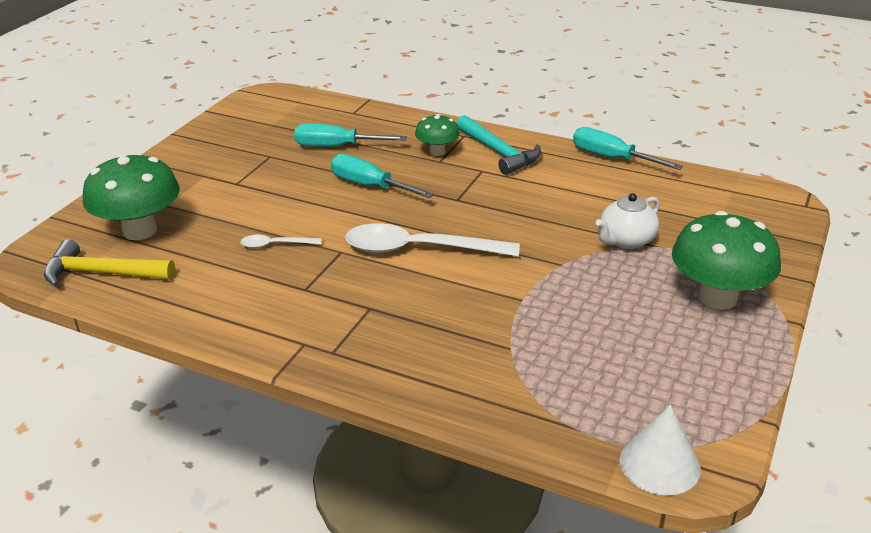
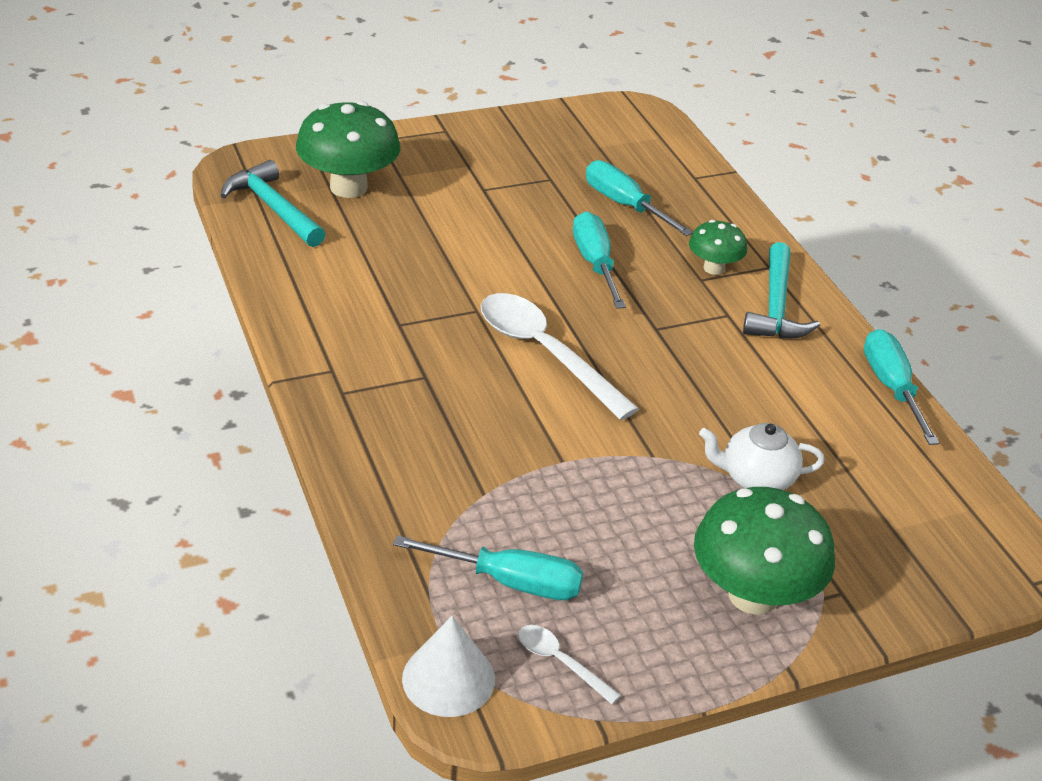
camera: 40 degrees right, 5 degrees up
yellow hammer [44,239,175,287] -> turquoise hammer [221,160,325,247]
white spoon [240,235,321,248] -> white spoon moved to [518,625,621,704]
none -> turquoise screwdriver [393,535,583,600]

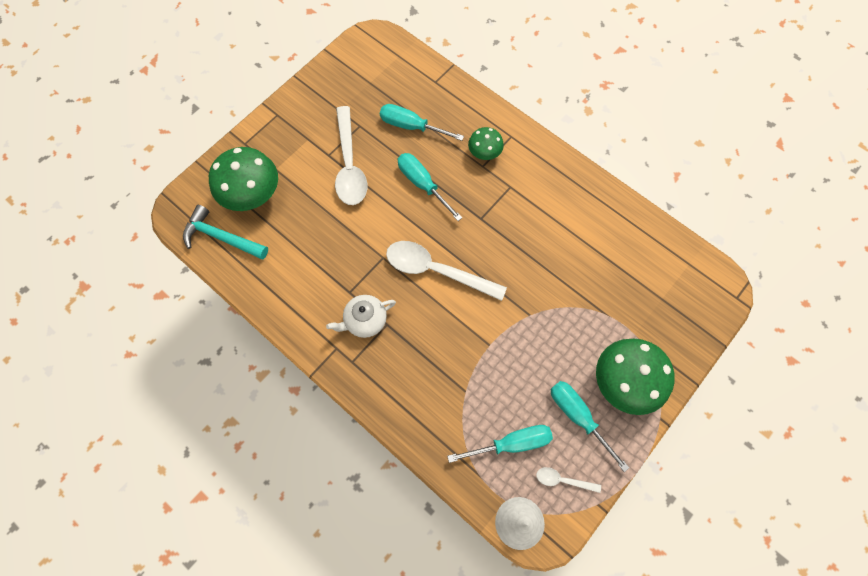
camera: 25 degrees left, 30 degrees up
white teapot [699,423,825,490] -> white teapot moved to [326,295,396,338]
turquoise hammer [743,242,820,339] -> none
turquoise screwdriver [864,329,940,445] -> turquoise screwdriver moved to [551,381,629,472]
none -> white spoon [335,106,367,205]

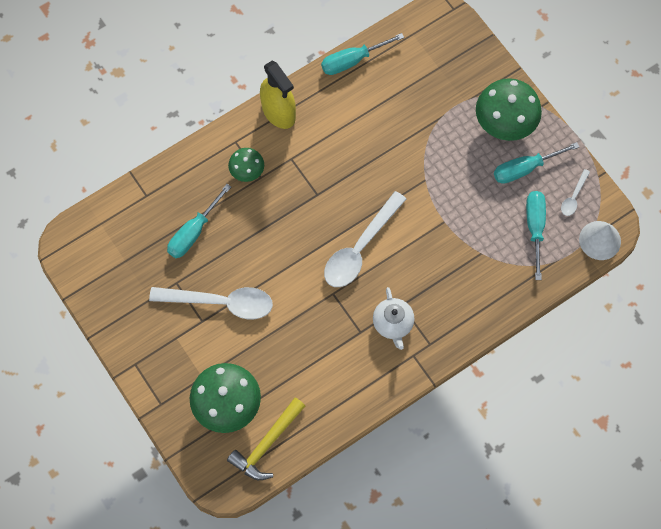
camera: 75 degrees left, 0 degrees up
turquoise hammer [183,205,268,259] -> yellow hammer [227,397,305,480]
turquoise screwdriver [398,153,462,221] -> turquoise screwdriver moved to [321,33,404,75]
none -> yellow spray bottle [260,60,296,129]

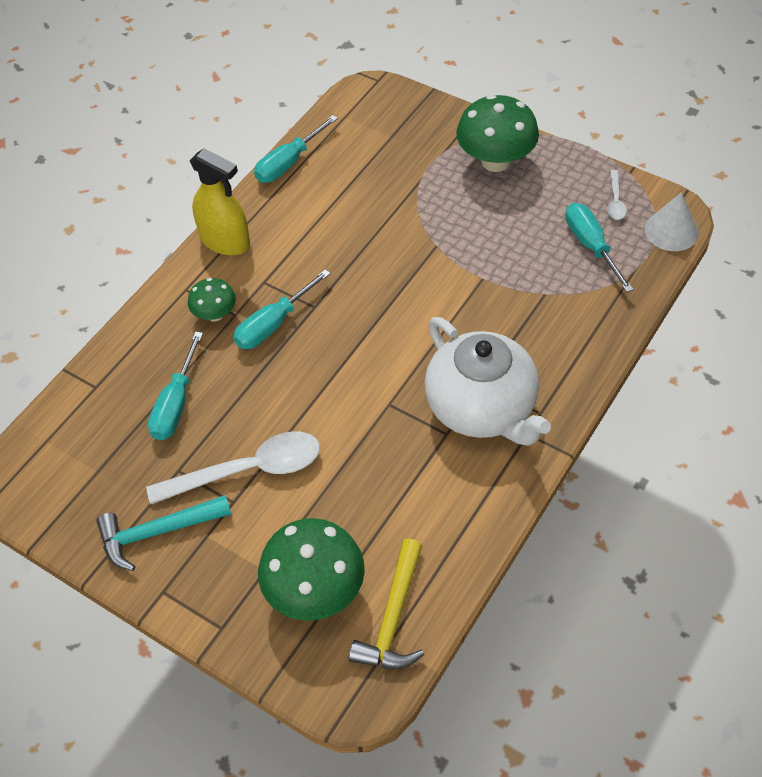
camera: 20 degrees left, 15 degrees down
white spoon [324,191,406,287] -> none
white teapot [373,287,415,350] -> white teapot [425,317,551,446], size x1.95
turquoise screwdriver [494,142,579,184] -> turquoise screwdriver moved to [233,269,331,349]
none -> turquoise hammer [96,495,231,571]

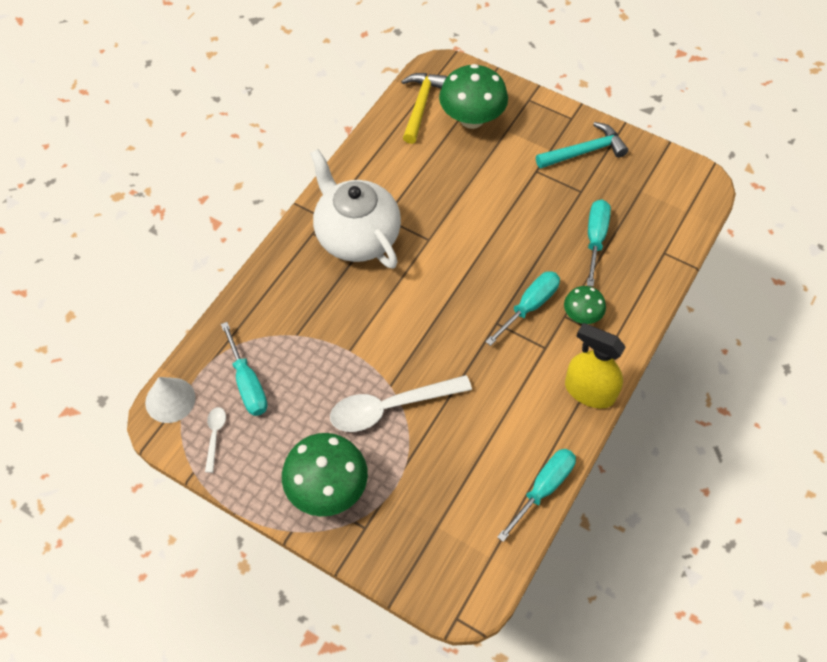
camera: 175 degrees right, 5 degrees up
white spoon [146,431,320,505] -> white spoon moved to [330,375,472,432]

